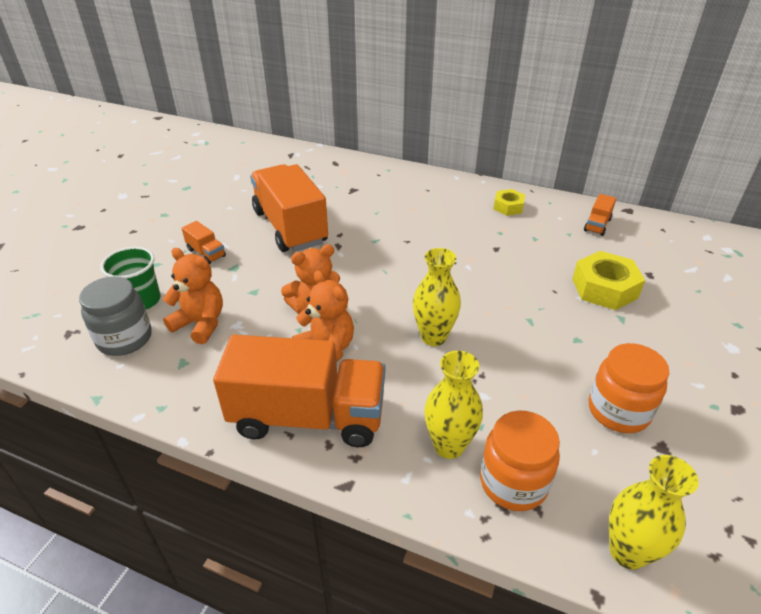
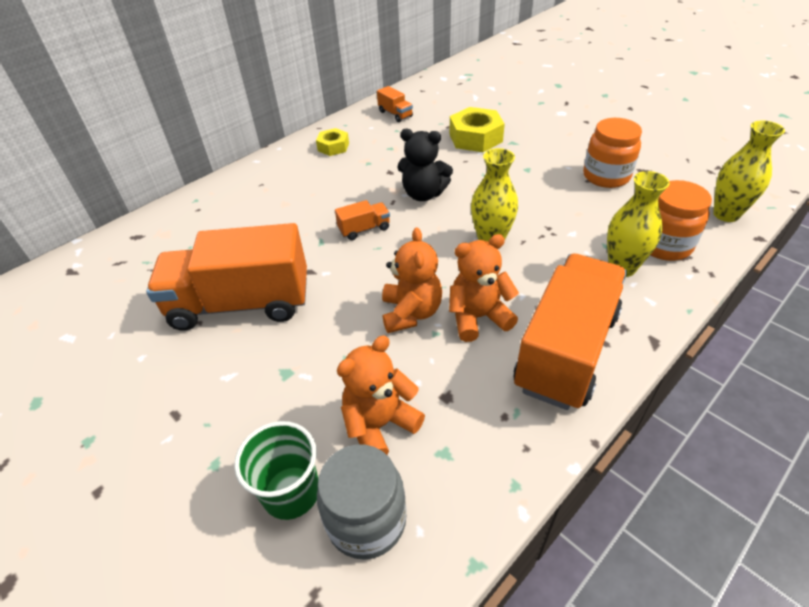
camera: 65 degrees left, 5 degrees up
orange truck [182,221,226,264] -> orange truck moved to [335,200,390,240]
none -> black teddy bear [397,129,453,201]

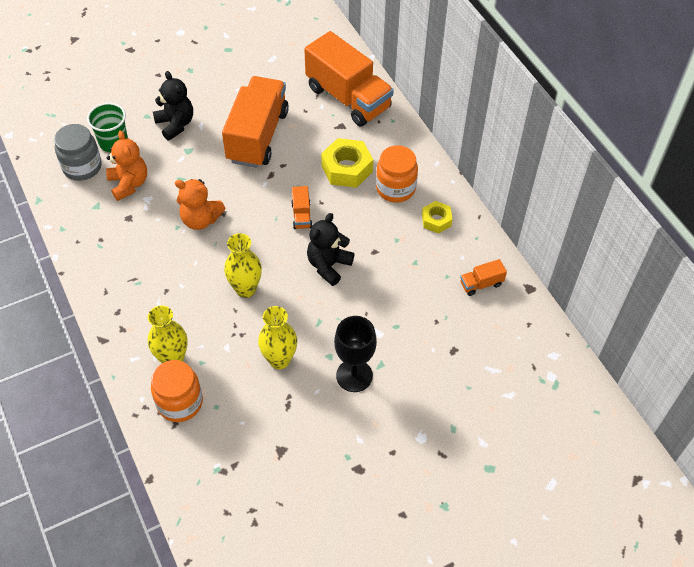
camera: 105 degrees right, 10 degrees up
yellow nut [449,107,505,152] -> yellow nut moved to [321,138,373,188]
orange teddy bear [449,234,519,342] -> none
orange truck [514,254,627,410] -> orange truck moved to [304,31,394,127]
orange jar [583,118,642,188] -> orange jar moved to [376,145,418,202]
yellow vase [713,120,785,222] -> yellow vase moved to [258,306,297,369]
none -> black teddy bear [153,71,193,141]
none -> black goblet [334,316,377,392]

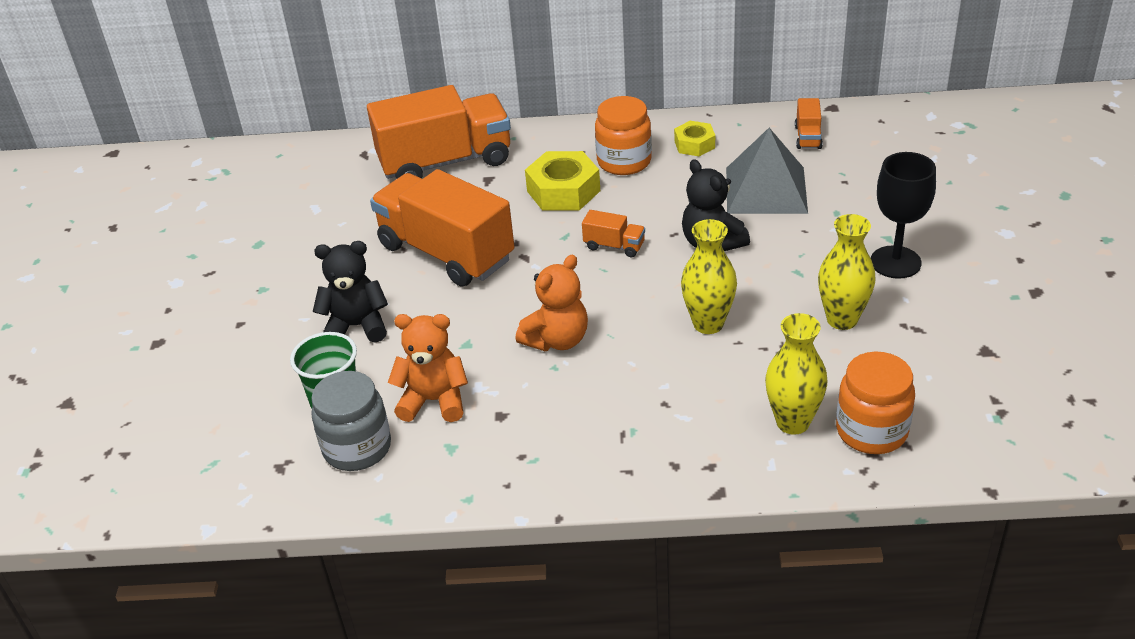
camera: 60 degrees left, 15 degrees down
none -> grey pyramid [726,128,808,214]

